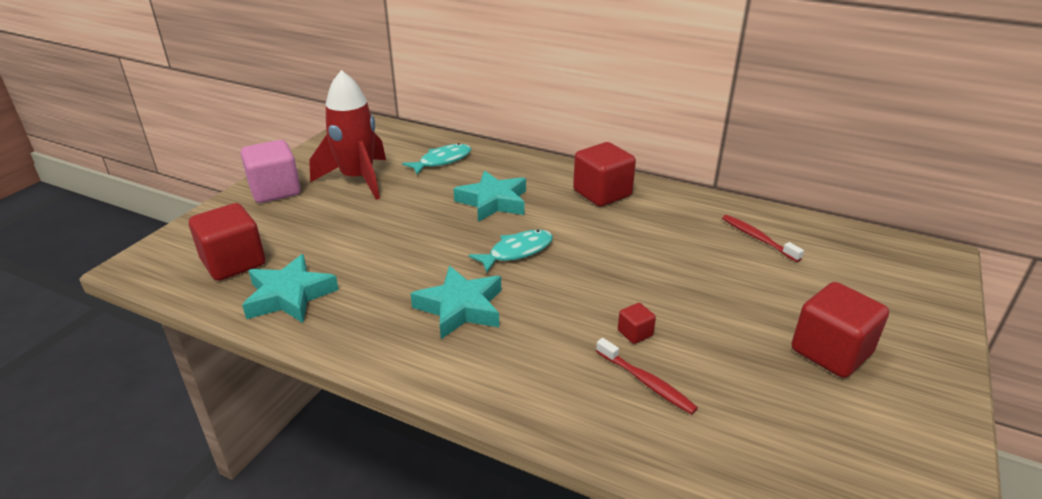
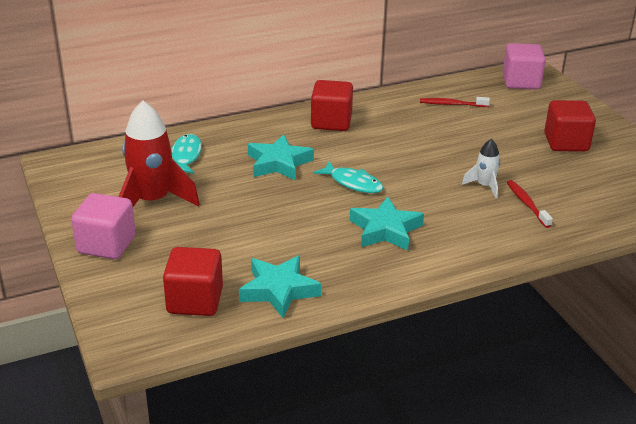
camera: 50 degrees left, 0 degrees up
turquoise fish [469,230,553,273] -> turquoise fish turned 120 degrees clockwise [313,161,384,193]
red toothbrush [596,338,698,414] -> red toothbrush turned 105 degrees counterclockwise [507,180,553,228]
red cube [618,303,656,344] -> white rocket [462,139,500,198]
none -> pink cube [503,43,546,90]

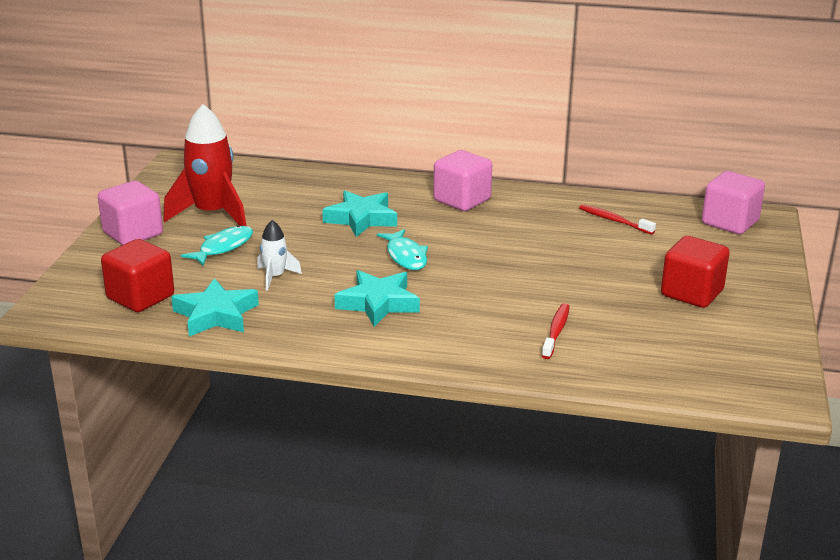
camera: 35 degrees right, 5 degrees down
turquoise fish [171,134,202,174] -> turquoise fish moved to [181,225,253,266]
red cube [311,80,353,131] -> pink cube [433,150,492,211]
white rocket [462,139,500,198] -> white rocket moved to [257,220,302,291]

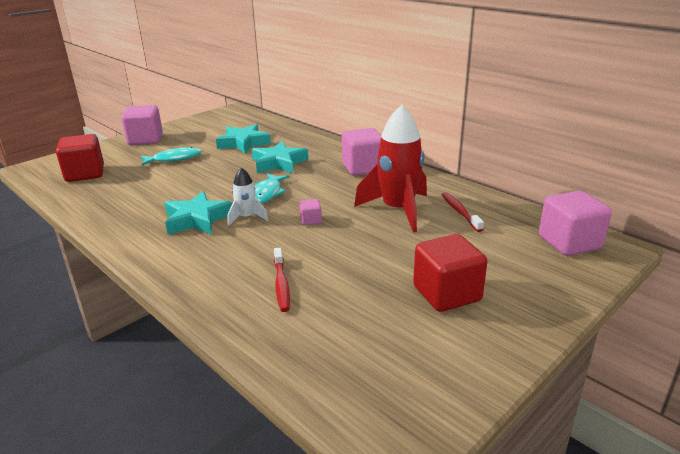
camera: 35 degrees right, 0 degrees up
red rocket [163,104,247,226] -> red rocket moved to [354,105,427,232]
turquoise star [171,278,259,337] -> turquoise star moved to [216,124,271,153]
white rocket [257,220,302,291] -> white rocket moved to [227,168,268,226]
red toothbrush [542,303,570,359] -> red toothbrush turned 120 degrees clockwise [274,248,290,312]
none -> pink cube [299,199,322,225]

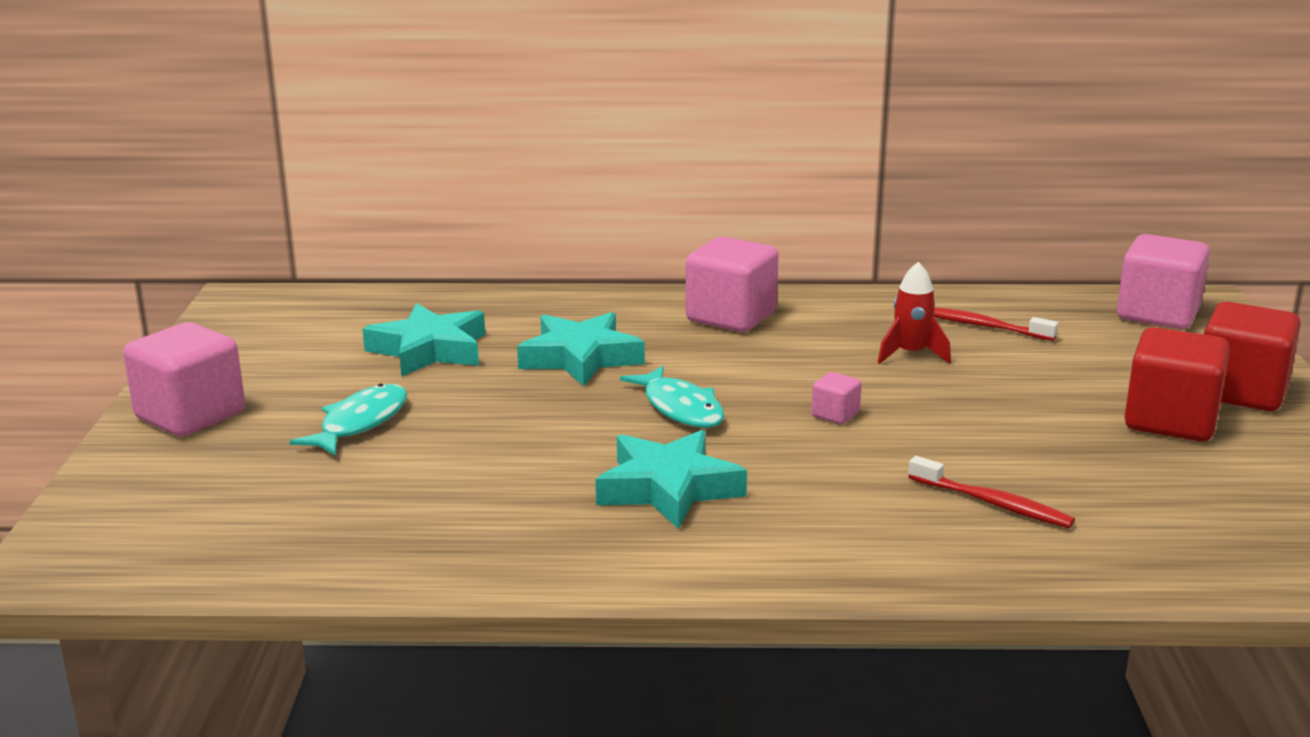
camera: 45 degrees left, 5 degrees down
red cube [56,134,104,182] -> red cube moved to [1204,302,1301,411]
white rocket [227,168,268,226] -> none
red rocket [354,105,427,232] -> red rocket [878,262,951,364], size x0.50

